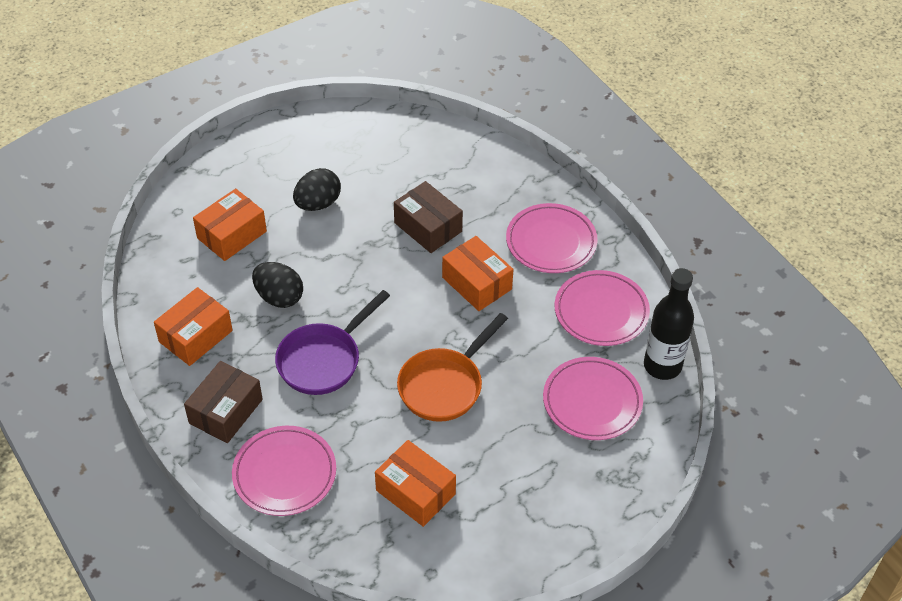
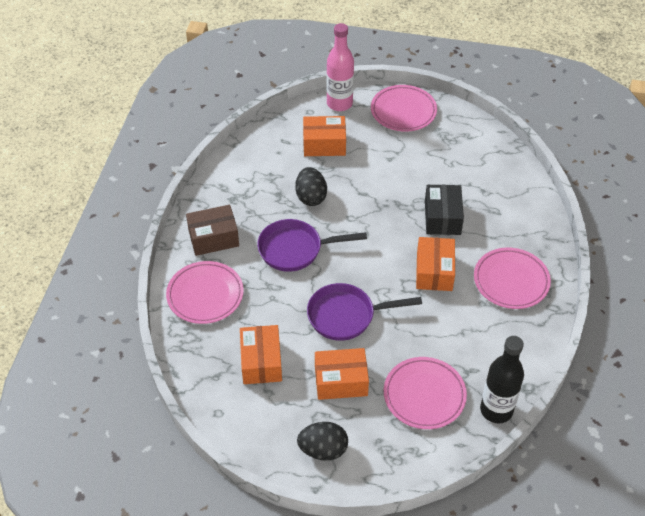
camera: 45 degrees right, 0 degrees up
orange box [154,287,233,366] -> orange box moved to [315,348,369,400]
black egg [293,168,341,211] -> black egg moved to [297,422,348,461]
brown box [394,181,463,253] -> black box [425,185,464,235]
orange pan [397,313,508,422] -> purple pan [307,283,422,341]
pink plate [555,270,650,346] -> pink plate moved to [371,85,437,132]
none -> pink bottle [327,23,354,111]

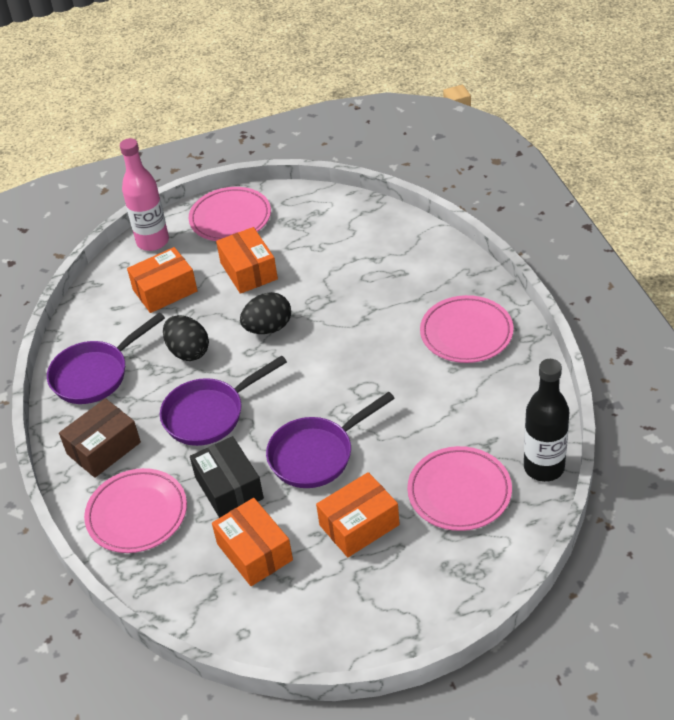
camera: 25 degrees left, 5 degrees down
black egg [297,422,348,461] -> black egg moved to [240,292,291,334]
orange box [416,237,455,291] -> orange box moved to [216,227,278,294]
black box [425,185,464,235] -> black box moved to [190,436,264,518]
none -> purple pan [47,312,165,404]

